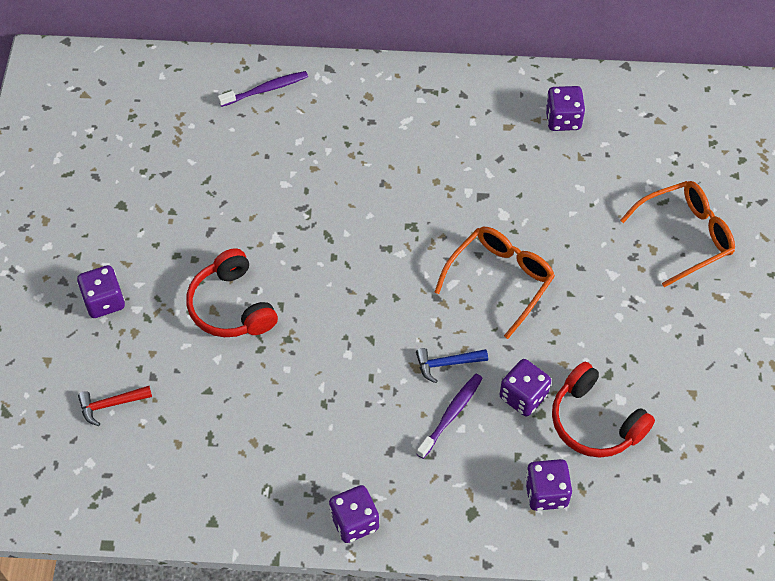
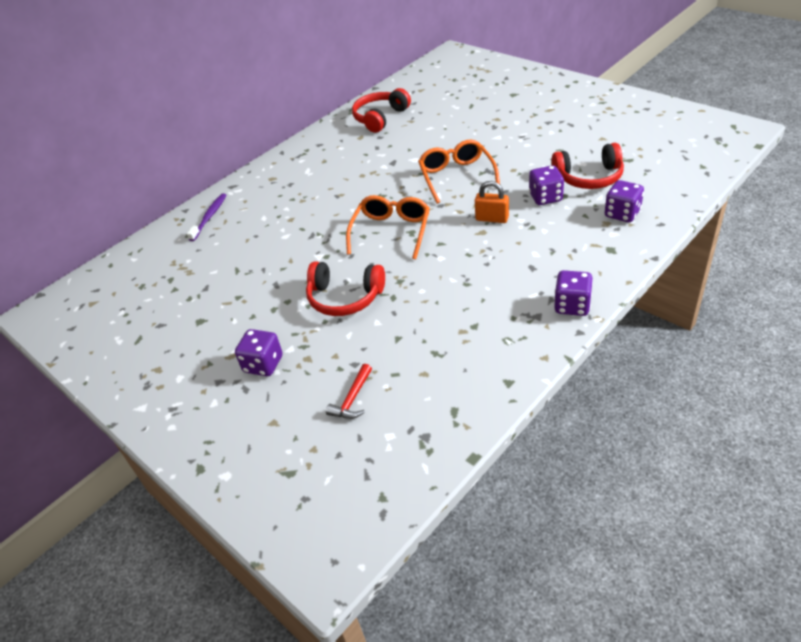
camera: 45 degrees left, 15 degrees down
blue hammer [416,348,488,383] -> orange padlock [475,181,509,223]
purple toothbrush [416,374,483,459] -> none
purple dice [545,86,585,131] -> red headphones [352,88,411,133]
orange glasses [620,181,735,287] -> orange glasses moved to [346,195,430,259]

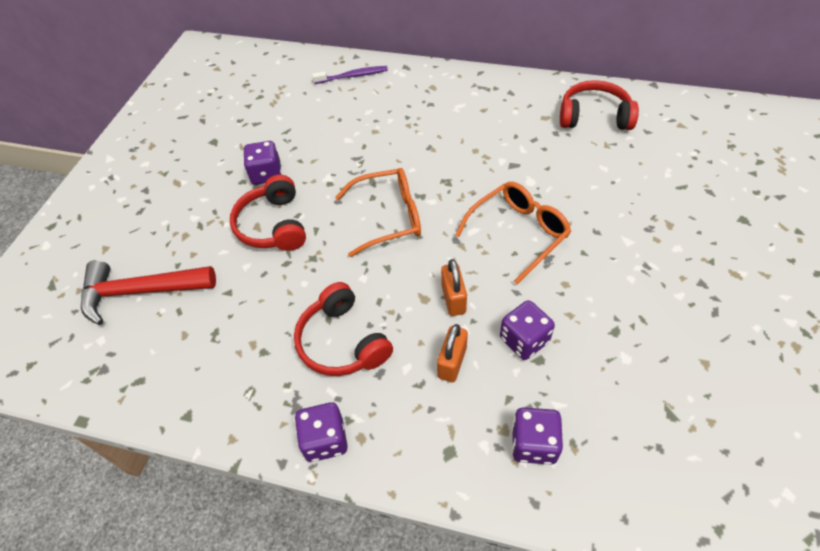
camera: 60 degrees right, 10 degrees up
purple dice [235,329,283,376] -> purple dice moved to [243,141,282,185]
red hammer [326,364,372,419] -> red hammer [81,260,216,325], size x1.98
red headphones [551,143,624,189] -> red headphones moved to [294,282,393,376]
none -> orange padlock [437,324,468,383]

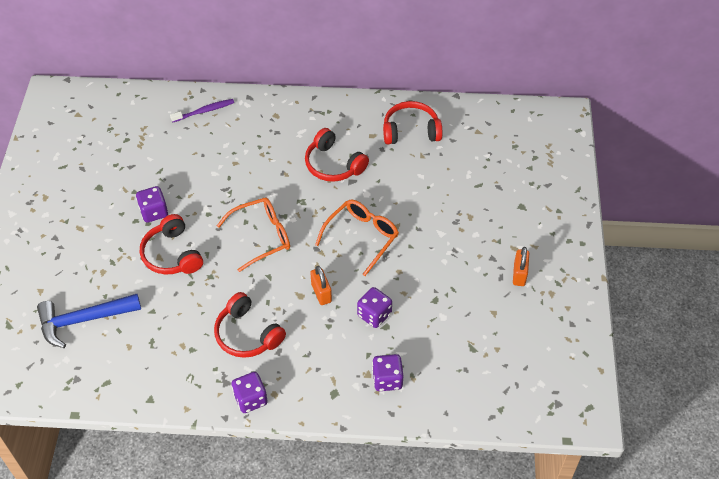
camera: 15 degrees left, 0 degrees up
red hammer [81,260,216,325] -> blue hammer [37,294,141,348]
orange padlock [437,324,468,383] -> orange padlock moved to [513,247,529,286]
none -> red headphones [305,128,369,182]

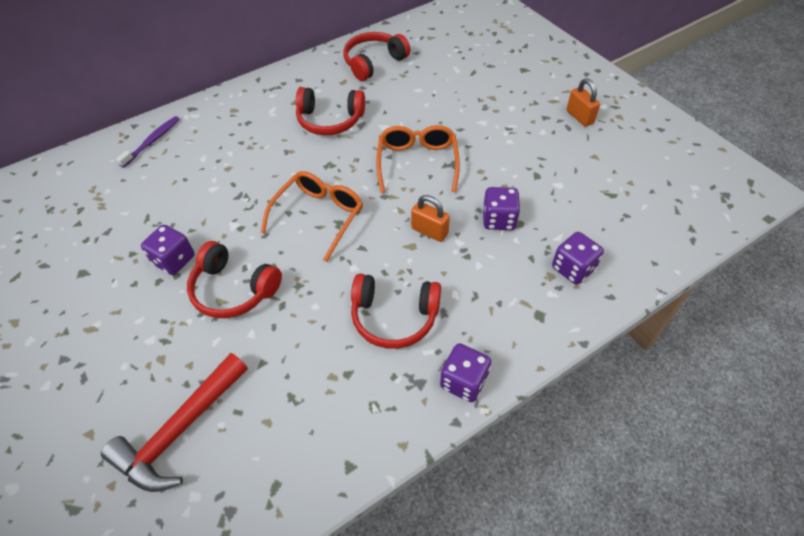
camera: 35 degrees left, 0 degrees up
blue hammer [37,294,141,348] -> red hammer [101,353,248,492]

